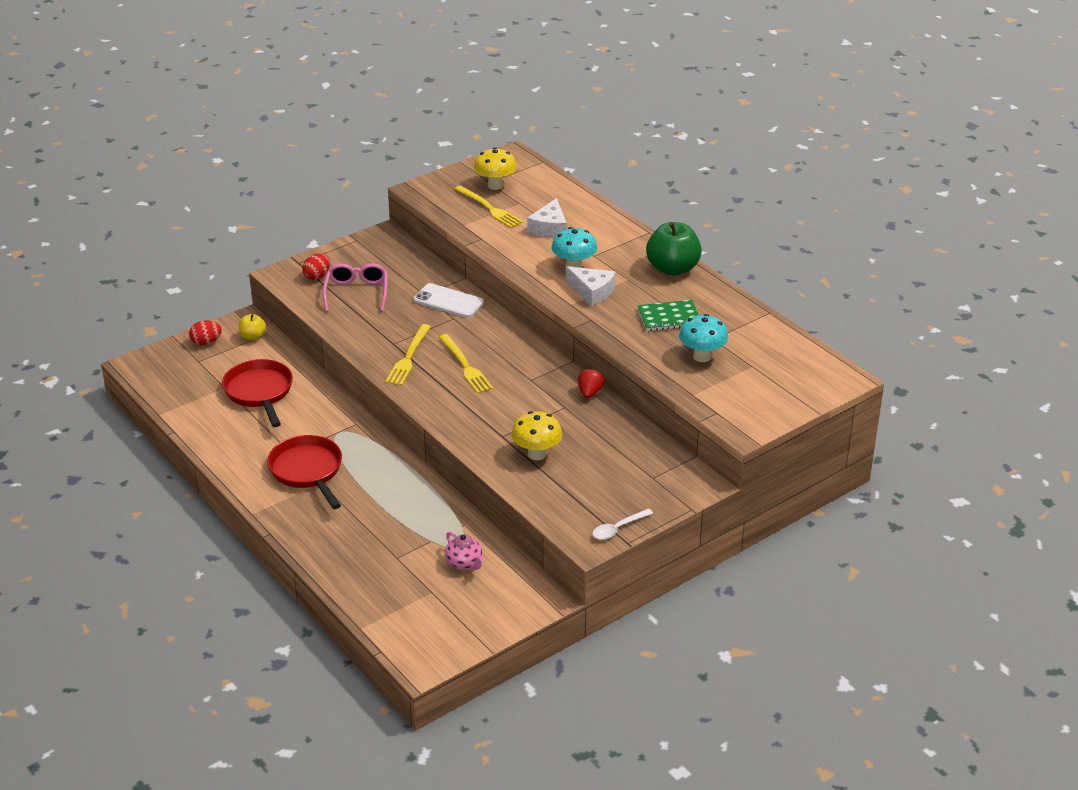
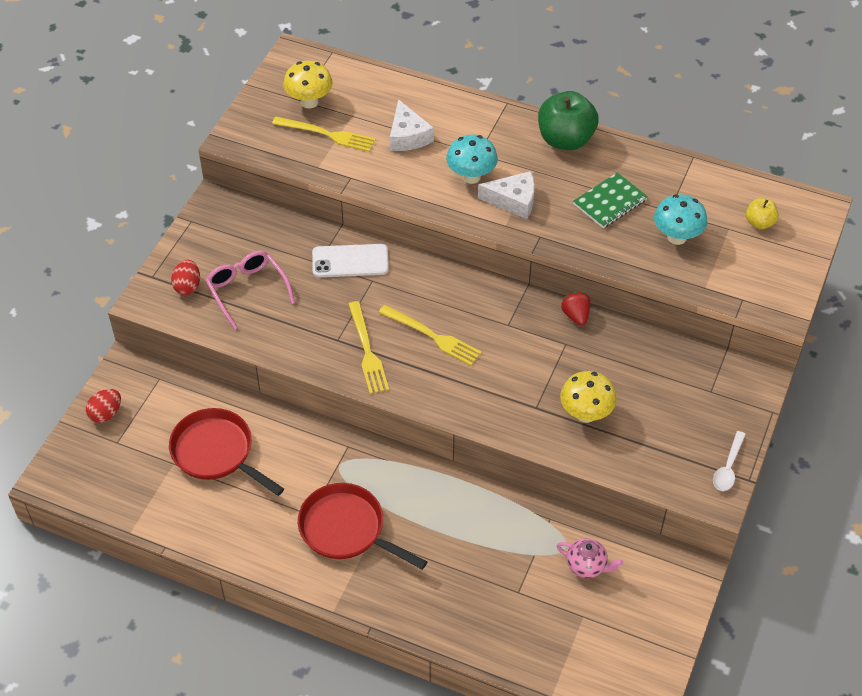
camera: 30 degrees left, 15 degrees up
yellow apple [239,314,266,341] -> yellow apple moved to [746,198,779,229]

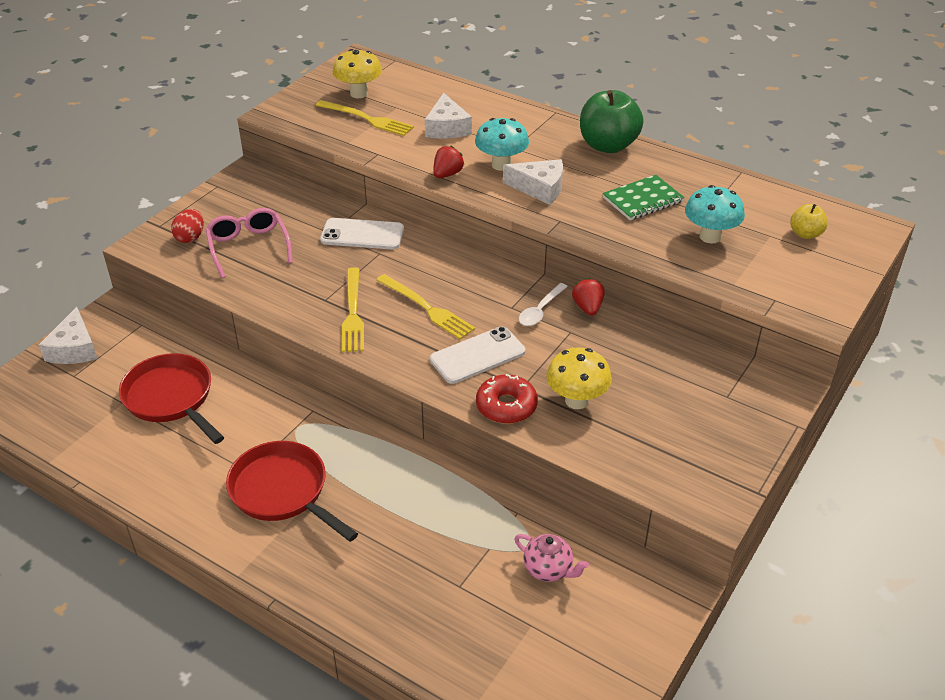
camera: 10 degrees right, 10 degrees down
red egg [86,389,121,423] -> white cheese [39,307,97,364]
white spoon [713,431,746,491] -> white spoon moved to [519,283,568,326]
none -> white phone [430,326,525,384]
none -> red strawberry [433,146,465,178]
none -> red donut [476,374,538,424]

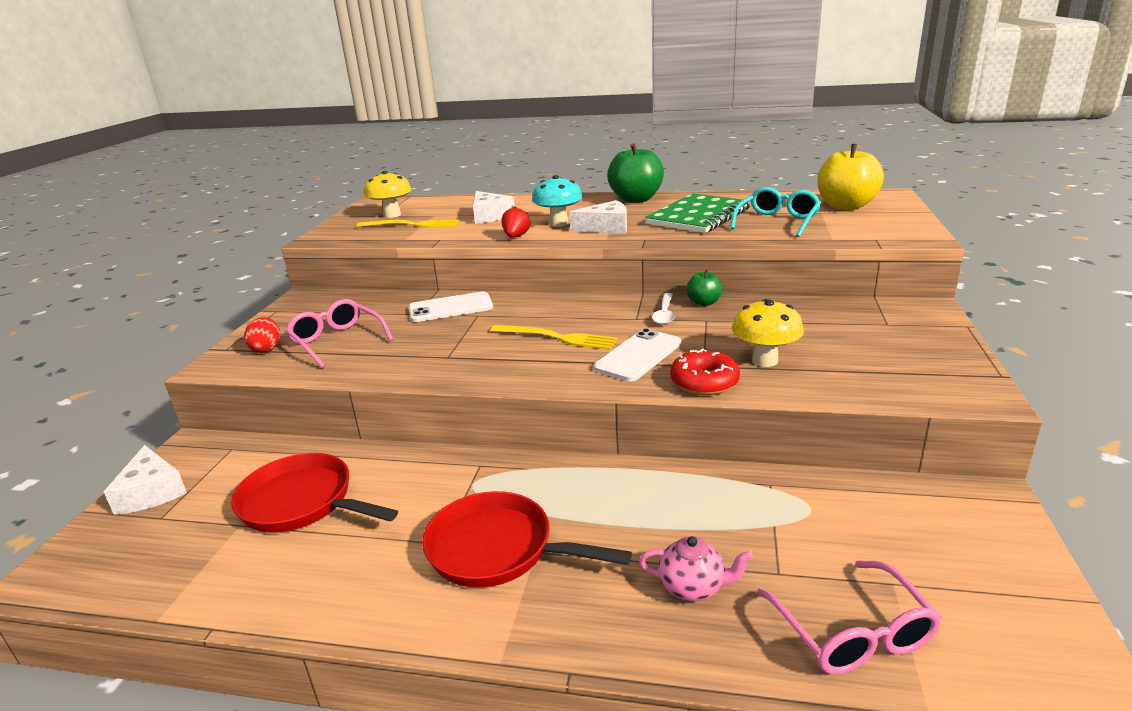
camera: 20 degrees left, 15 degrees down
yellow fork [342,267,364,352] -> none
pink teapot [514,534,589,582] -> pink teapot moved to [639,536,753,601]
red strawberry [572,278,605,316] -> green apple [686,270,722,306]
green notebook [603,175,685,220] -> green notebook [645,193,750,233], size x1.54
turquoise mushroom [685,185,745,244] -> turquoise glasses [730,187,821,237]
yellow apple [790,204,828,239] -> yellow apple [818,144,884,210], size x1.96
none -> pink glasses [757,560,942,674]

